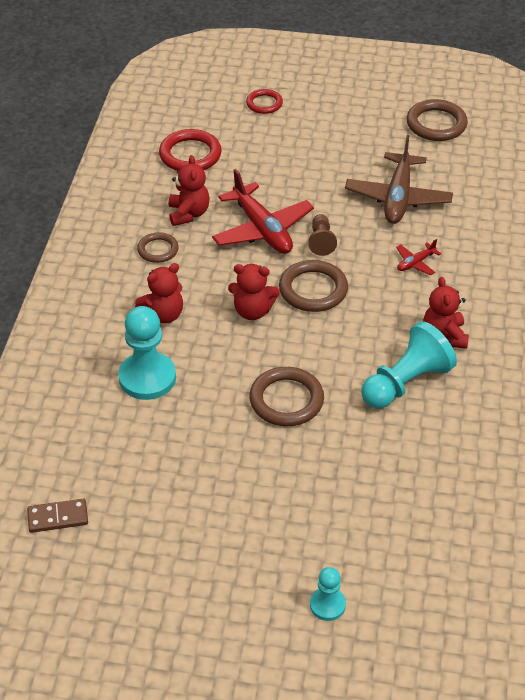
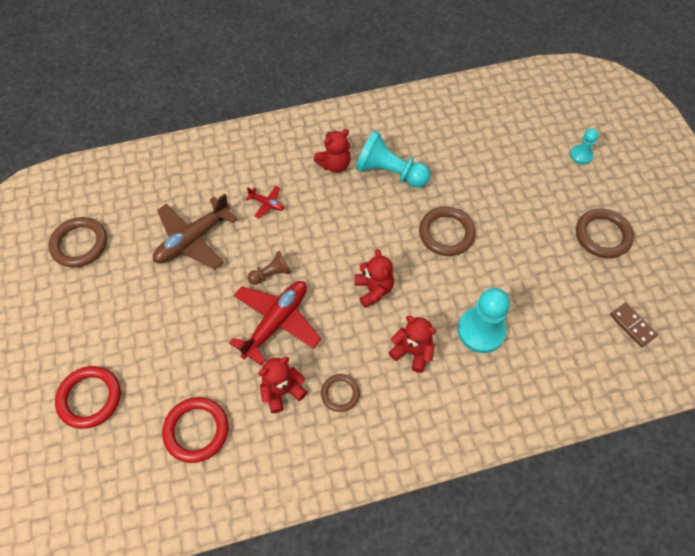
camera: 115 degrees left, 15 degrees up
red ring [246,89,283,114] -> red ring [55,366,121,429], size x1.63
brown ring [279,260,348,312] -> brown ring moved to [576,209,634,258]
brown plane [345,135,453,224] -> brown plane turned 150 degrees clockwise [153,194,238,270]

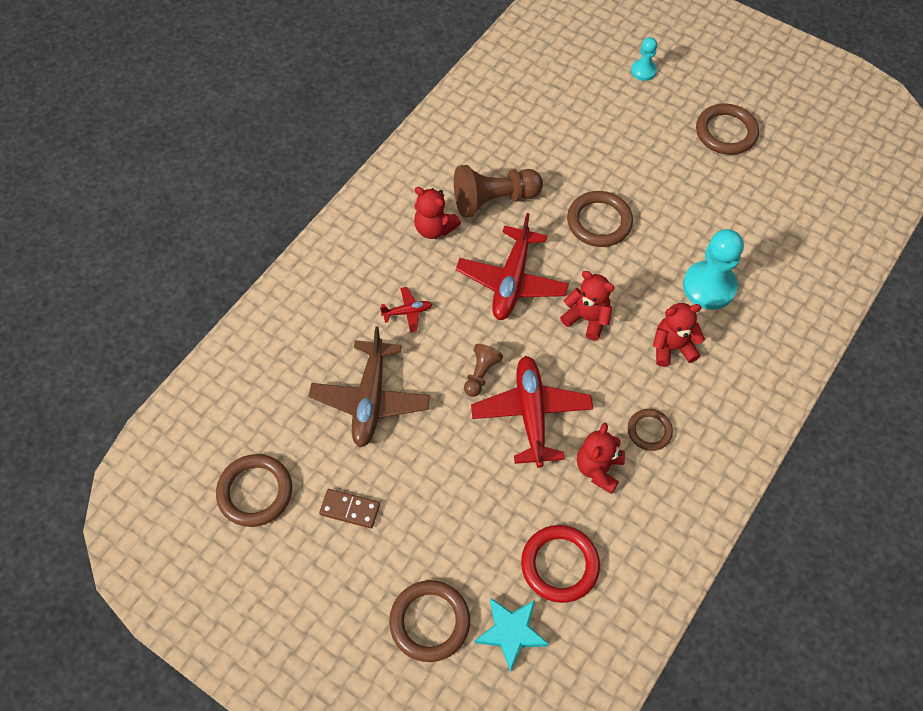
camera: 40 degrees left, 0 degrees up
red ring [55,366,121,429] -> brown ring [389,580,470,662]
red teddy bear [314,129,351,173] -> red teddy bear turned 105 degrees clockwise [414,187,461,239]
turquoise pawn [356,130,430,188] -> brown pawn [454,165,543,218]
brown domino [610,303,658,347] -> brown domino moved to [319,489,380,528]
none -> red plane [456,213,569,320]
none -> turquoise star [474,598,549,672]

